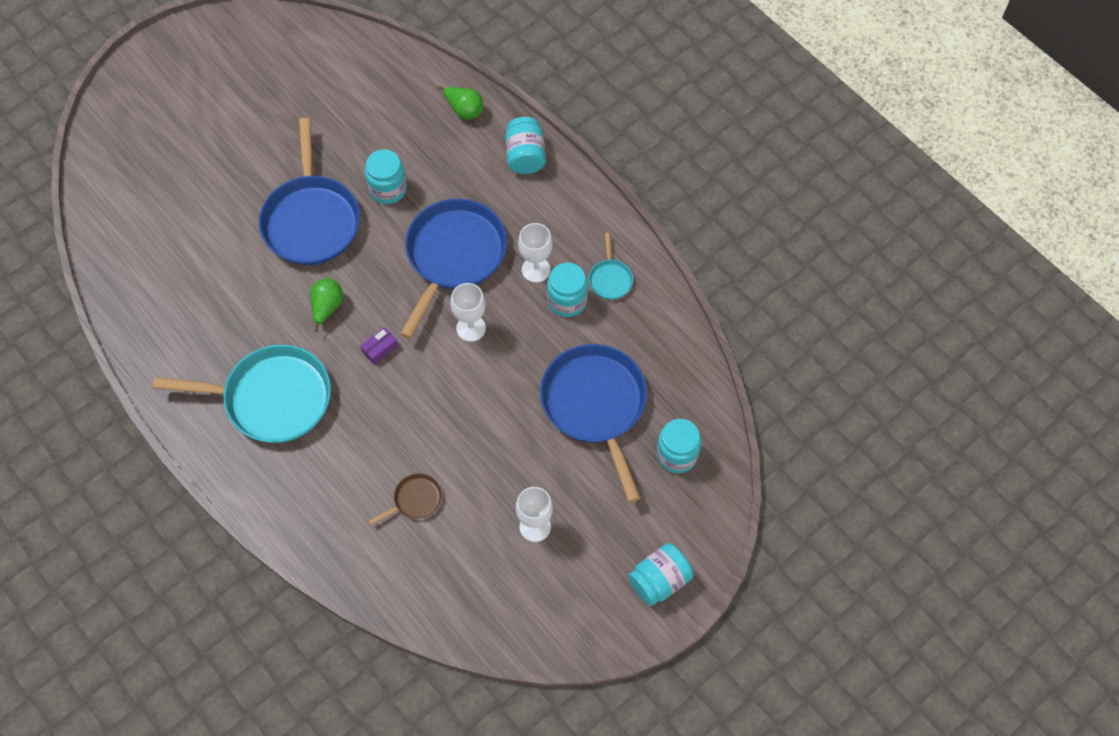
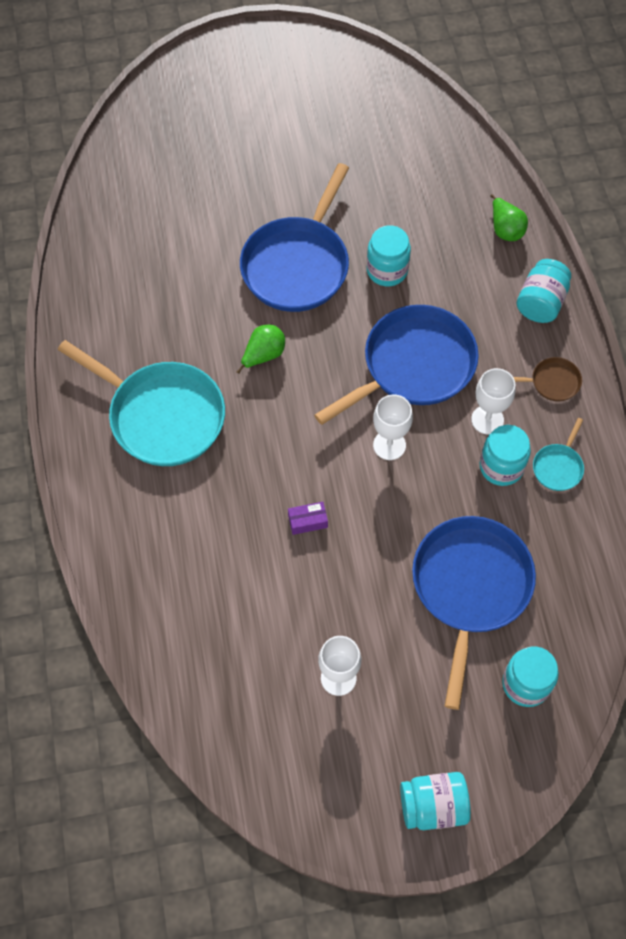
camera: 30 degrees right, 0 degrees up
purple box [360,327,398,365] -> purple box moved to [288,502,328,535]
brown pan [368,473,442,525] -> brown pan moved to [513,357,582,401]

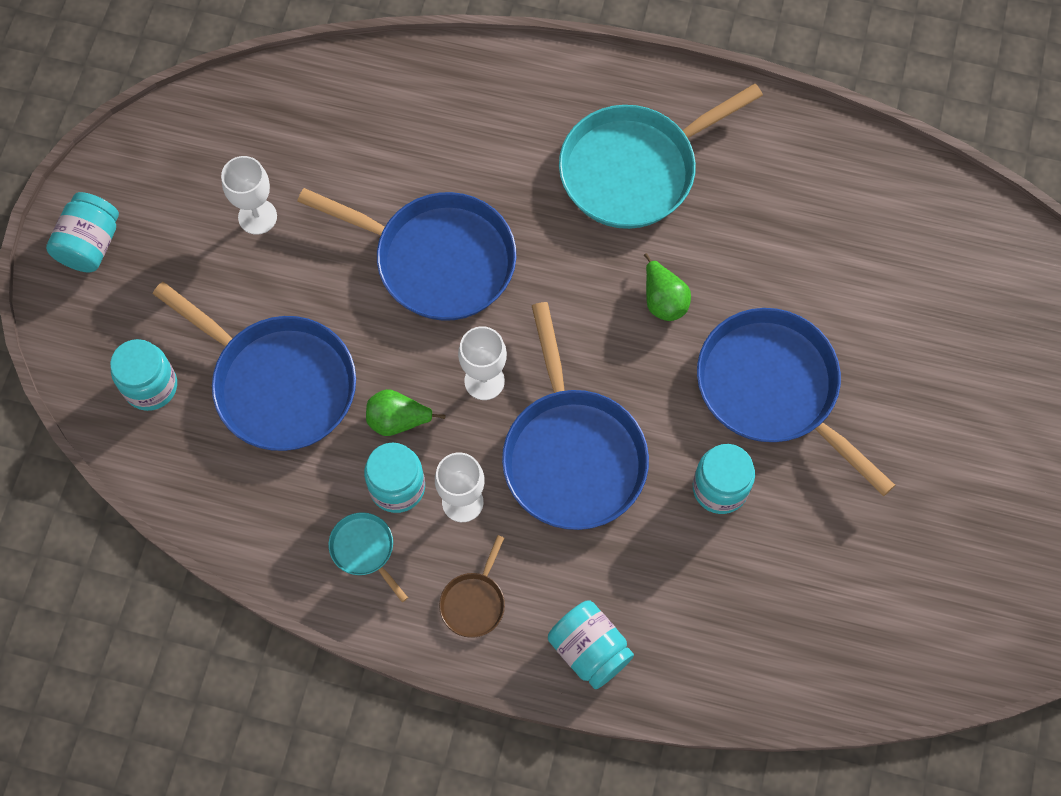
camera: 115 degrees right, 5 degrees up
purple box [288,502,328,535] -> blue pan [297,188,516,321]
green pear [490,194,528,241] -> green pear moved to [366,389,446,436]

